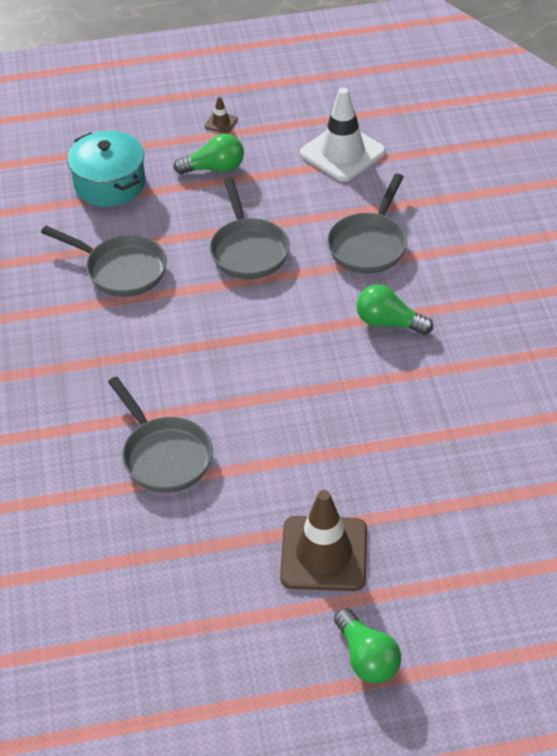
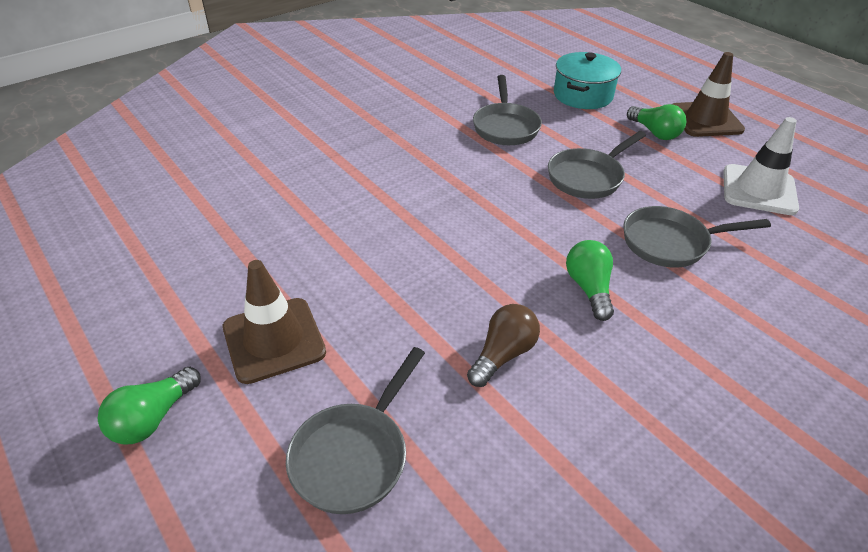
camera: 60 degrees right, 5 degrees down
grey pan [108,377,213,493] -> grey pan moved to [286,347,425,514]
brown traffic cone [205,96,238,134] -> brown traffic cone [673,52,745,137], size x2.38
none -> brown light bulb [467,304,540,387]

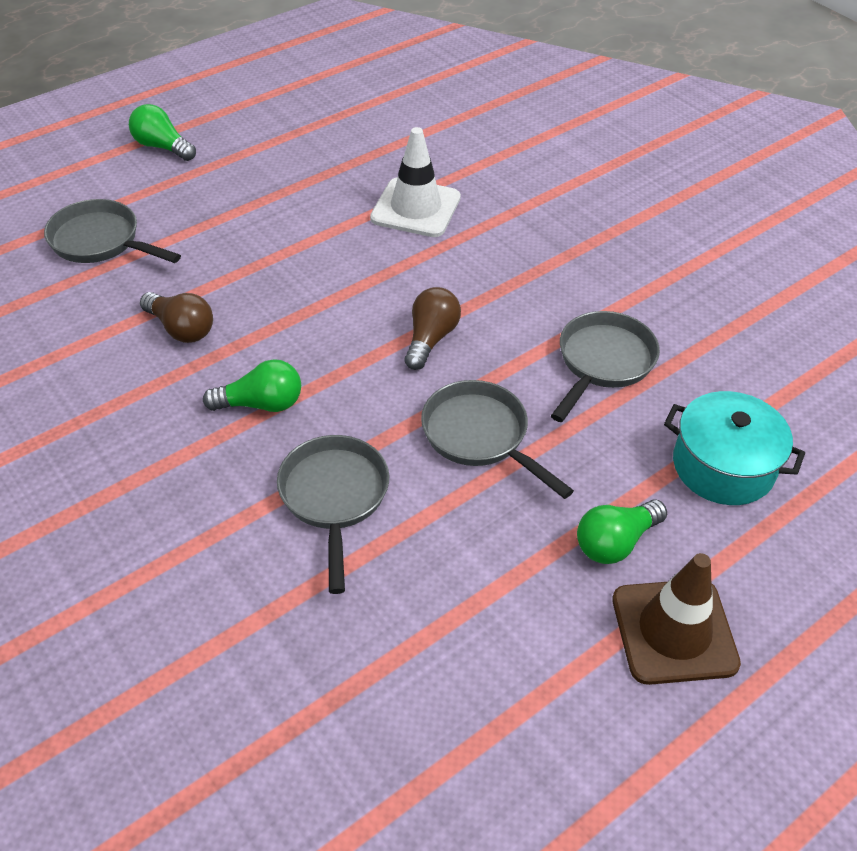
camera: 90 degrees right, 5 degrees up
brown traffic cone [223,260,326,384] -> none
grey pan [473,75,542,145] -> grey pan turned 120 degrees clockwise [551,311,660,422]
white traffic cone [723,117,799,215] -> white traffic cone moved to [370,127,461,237]
none -> brown light bulb [404,287,461,370]

